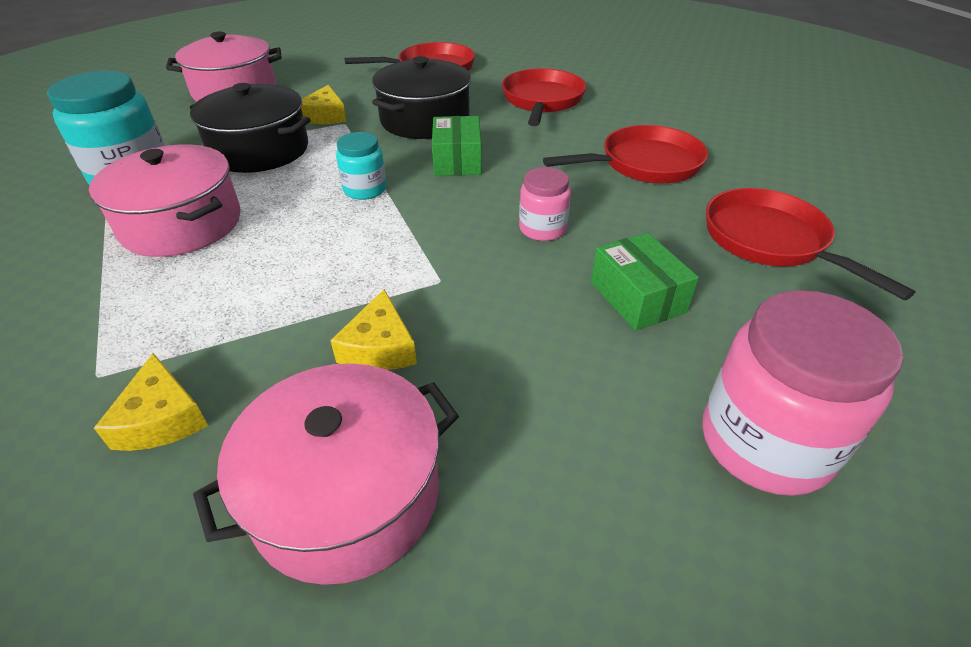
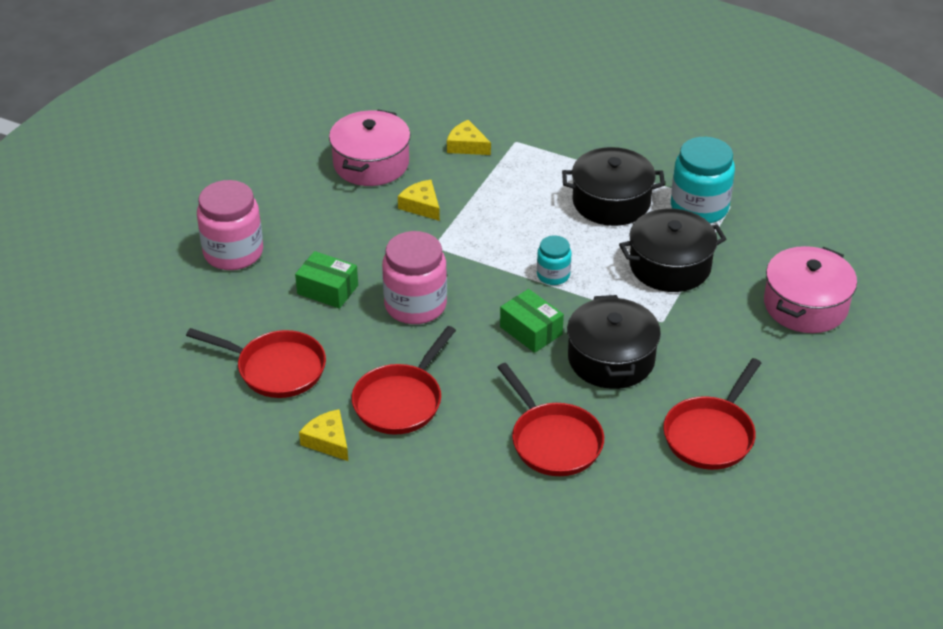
camera: 140 degrees right, 0 degrees up
pink pot [89,144,241,257] -> black pot [562,147,665,226]
yellow cheese [301,85,347,124] -> yellow cheese moved to [299,409,348,461]
pink jar [519,167,571,241] -> pink jar [382,231,447,324], size x1.83

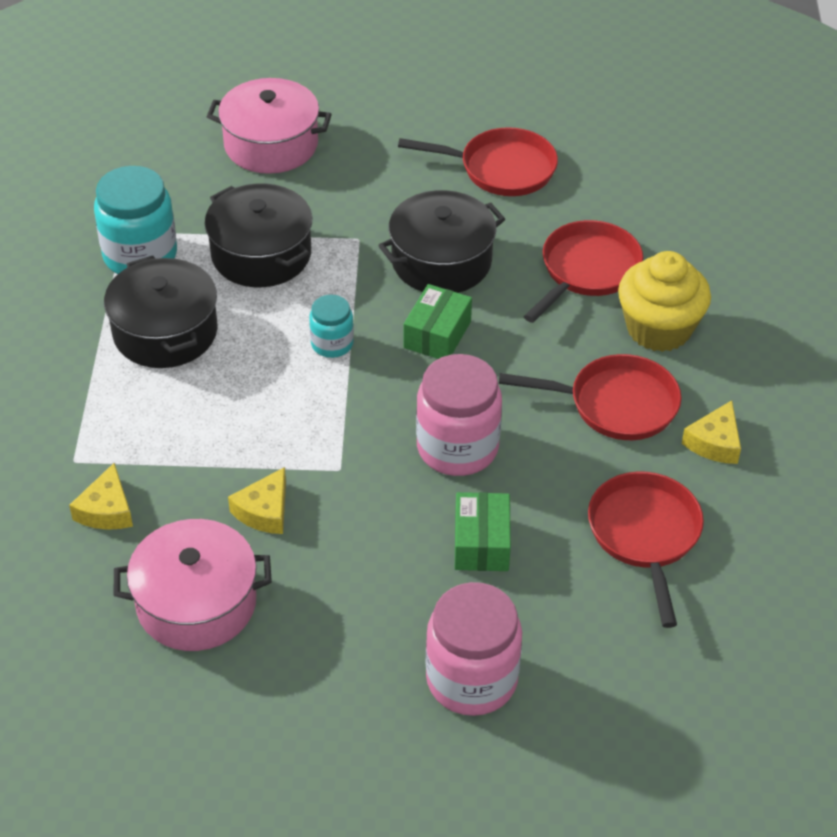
camera: 115 degrees left, 5 degrees up
none -> yellow cupcake [618,251,711,352]

